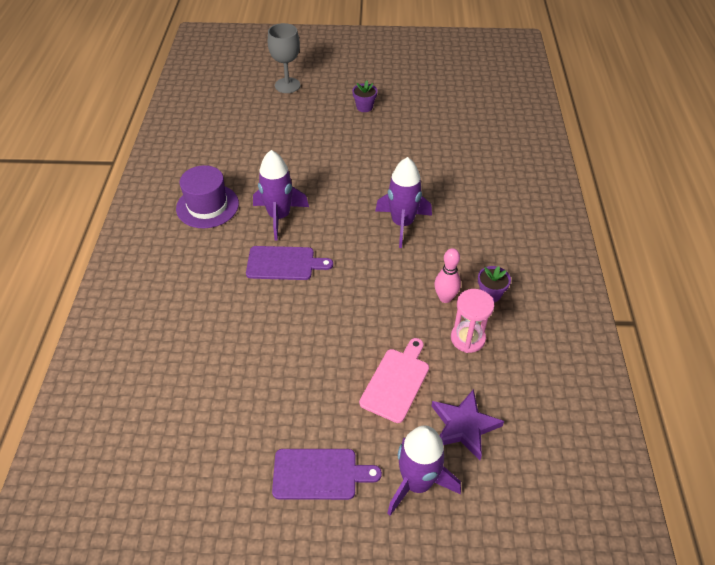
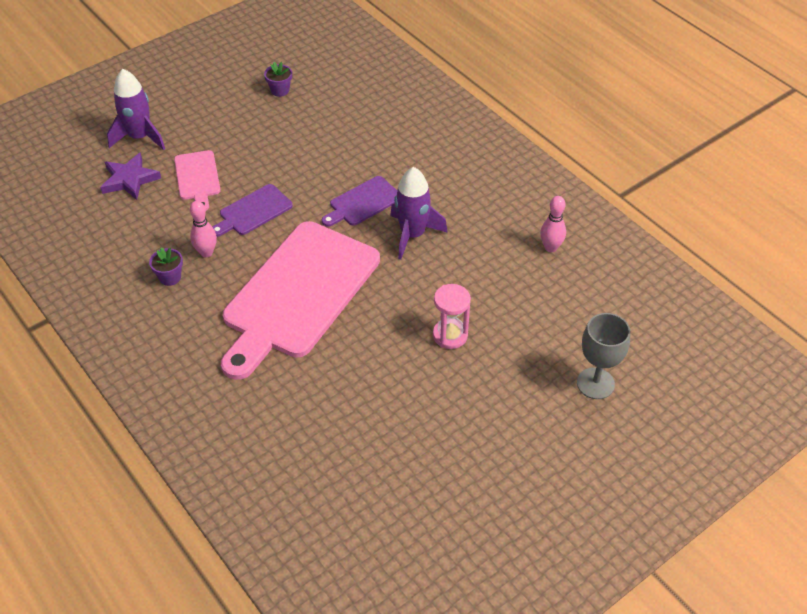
camera: 140 degrees right, 0 degrees up
purple hat [176,165,239,228] -> none
purple cutting board [272,449,382,500] -> purple cutting board moved to [213,184,293,237]
purple flower pot [352,81,377,112] -> purple flower pot moved to [264,62,292,97]
purple rocket [375,157,432,248] -> pink cutting board [221,221,380,380]
pink hourglass [451,289,494,353] -> pink hourglass moved to [433,284,471,349]
none -> pink bowling pin [540,196,566,252]

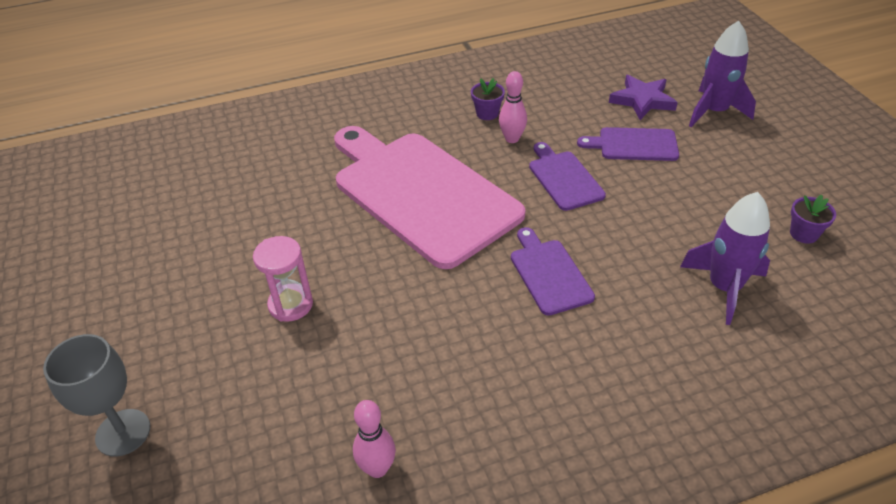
camera: 110 degrees right, 5 degrees down
pink cutting board [174,150,221,210] -> purple cutting board [577,127,679,161]
purple rocket [390,167,448,260] -> purple rocket moved to [680,192,770,325]

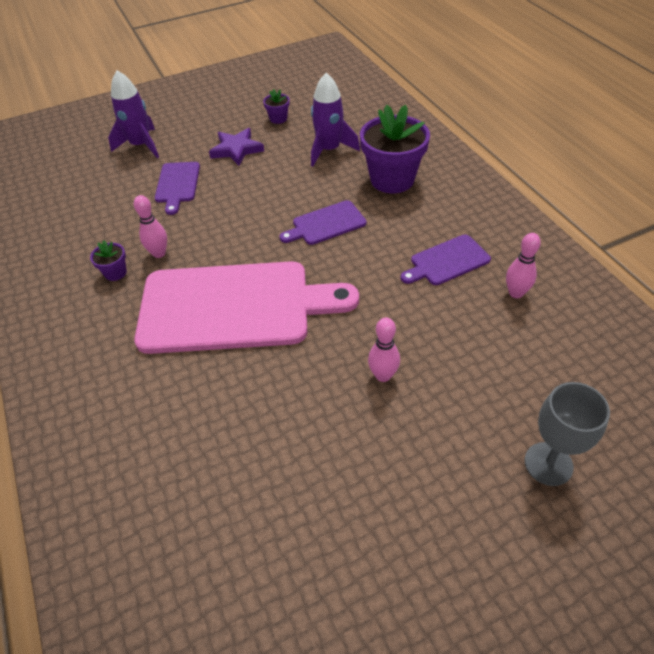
camera: 95 degrees left, 5 degrees up
pink hourglass [253,236,313,322] -> pink bowling pin [368,317,400,382]
pink cutting board [334,126,525,269] -> pink cutting board turned 135 degrees counterclockwise [134,261,359,354]
purple cutting board [529,142,606,211] -> purple cutting board moved to [401,234,491,285]
purple star [609,75,678,120] -> purple star moved to [209,128,264,166]
none -> purple flower pot [360,105,430,193]

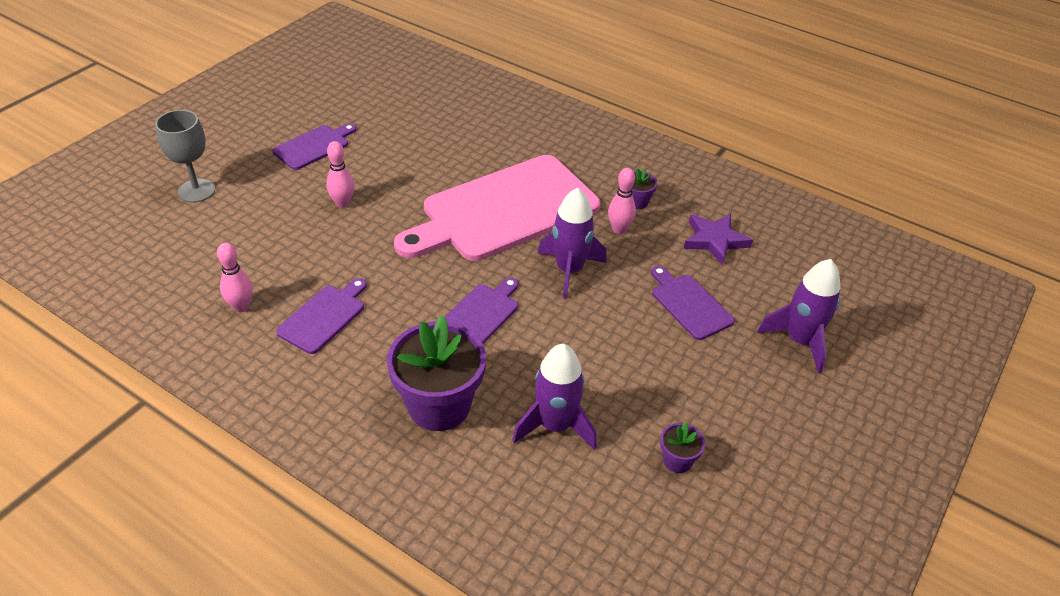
camera: 145 degrees right, 5 degrees down
purple star [209,128,264,166] -> purple star moved to [684,214,753,265]
none -> purple cutting board [273,123,356,170]
none -> purple rocket [538,188,607,299]

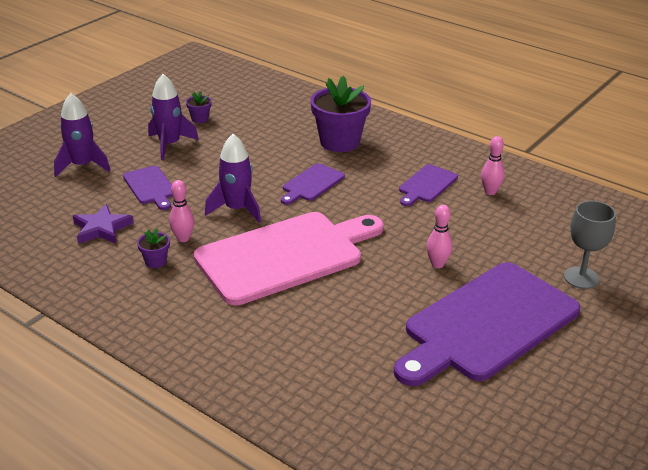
camera: 175 degrees left, 10 degrees down
purple cutting board [273,123,356,170] -> purple cutting board [394,262,580,386], size x2.24
purple rocket [512,344,597,450] -> purple rocket moved to [148,74,199,160]

